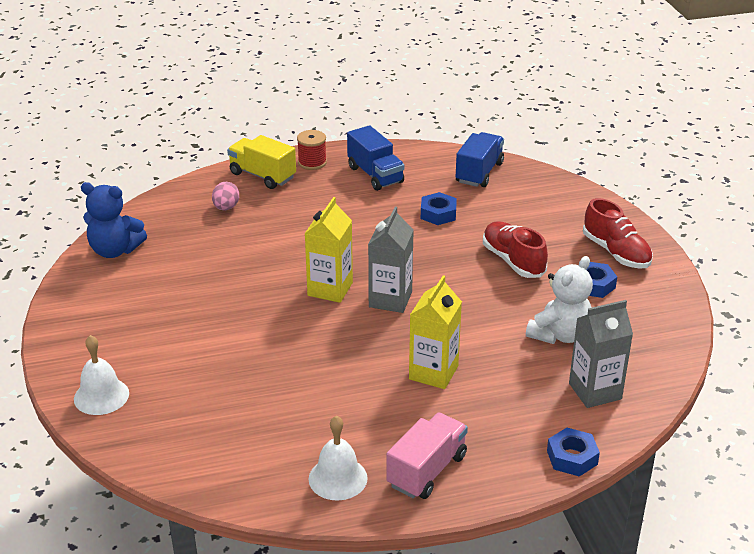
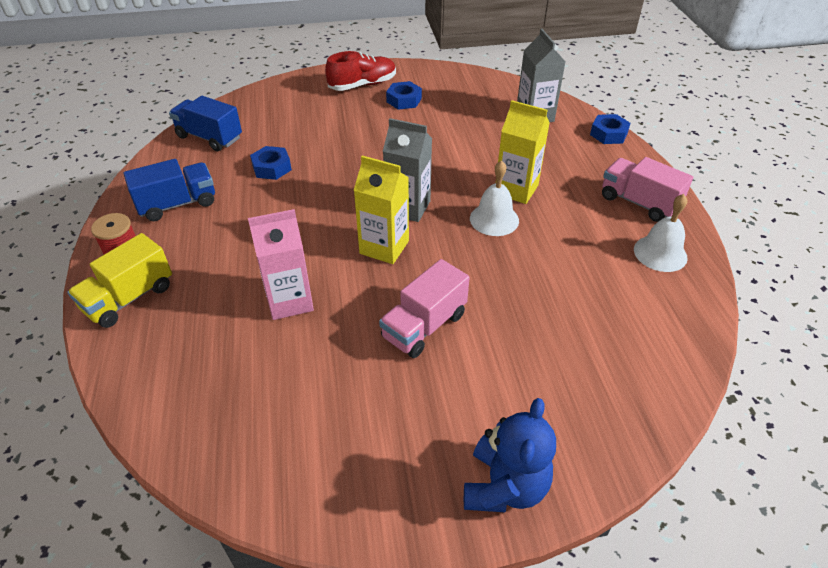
camera: 85 degrees left, 10 degrees up
white bell [74,335,129,415] -> white bell moved to [470,160,519,236]
blue teddy bear [81,182,147,258] -> blue teddy bear moved to [464,398,556,512]
pink egg [212,182,239,210] -> none
red shoe [483,221,548,278] -> none
white teddy bear [526,256,593,344] -> none
none -> pink carton [248,209,314,320]
none -> pink truck [379,259,470,358]

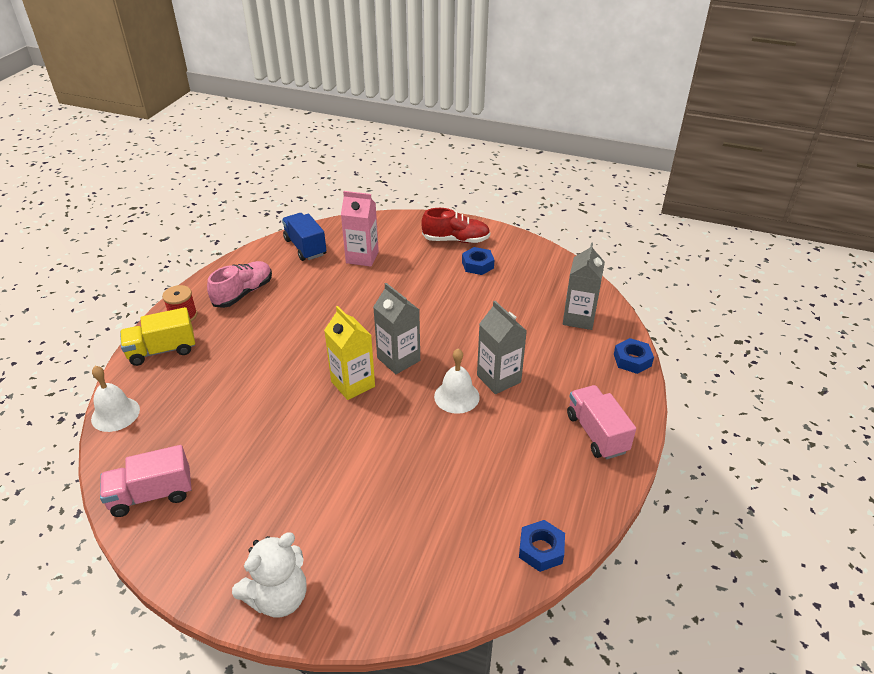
camera: 30 degrees right, 5 degrees down
blue truck [124,159,215,221] -> pink shoe [207,261,272,308]
pink carton [248,209,314,320] -> pink carton moved to [341,191,379,267]
blue nut [250,146,292,180] -> blue nut moved to [519,520,565,572]
pink truck [379,259,470,358] -> pink truck moved to [100,445,192,517]
blue teddy bear [464,398,556,512] -> white teddy bear [232,532,307,618]
yellow carton [498,100,550,204] -> grey carton [477,301,527,394]
white bell [634,194,688,272] -> white bell moved to [91,366,140,432]

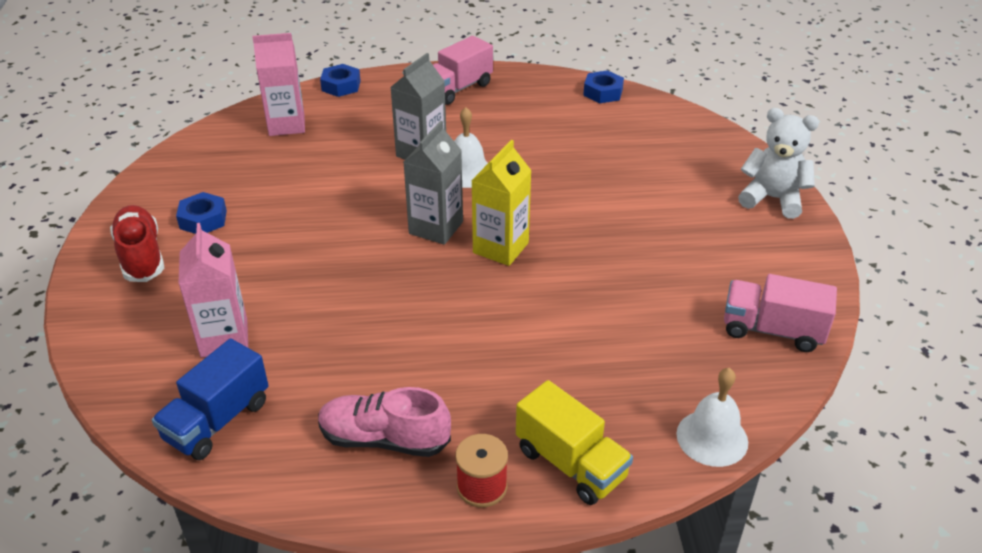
camera: 115 degrees left, 0 degrees up
pink truck [100,445,192,517] -> pink truck turned 150 degrees clockwise [724,274,837,352]
grey carton [563,242,605,330] -> pink carton [252,33,305,136]

